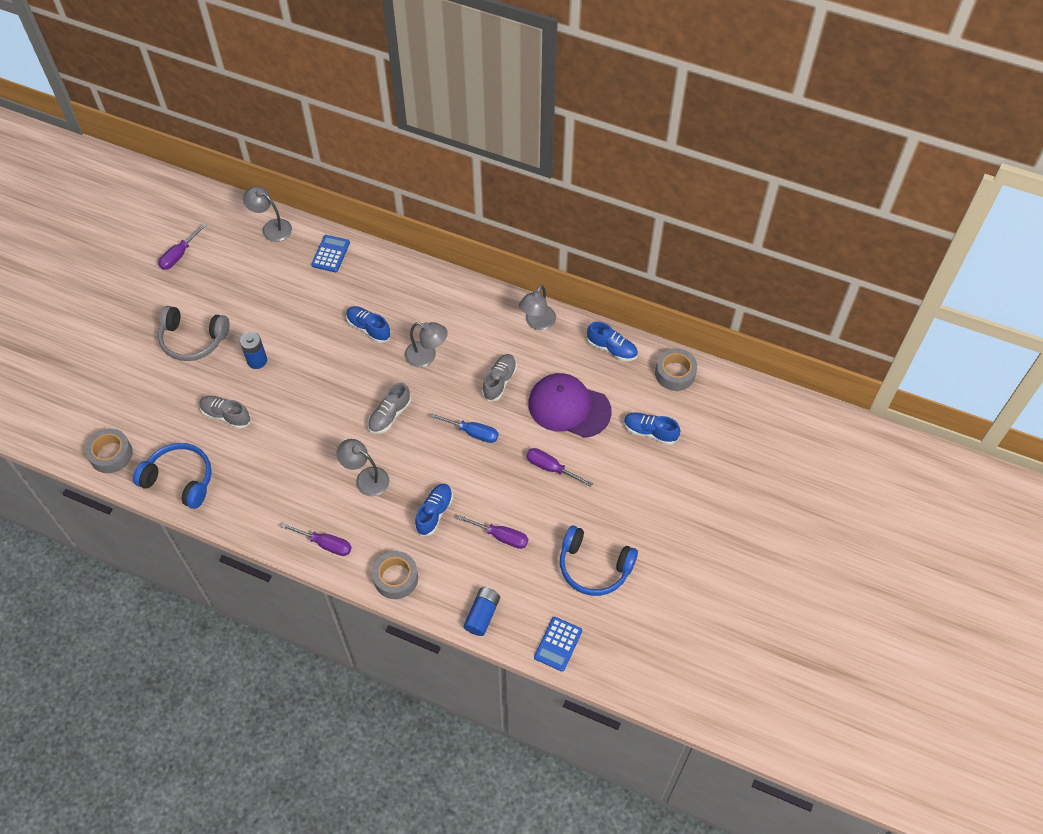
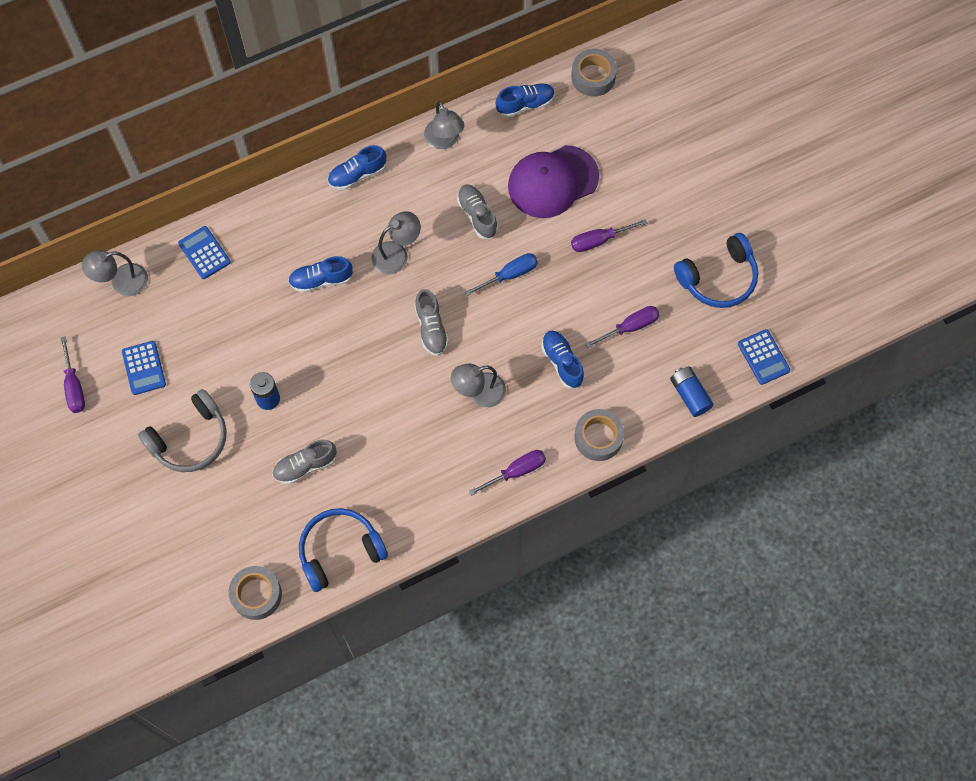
camera: 50 degrees left, 10 degrees up
blue shoe [624,412,680,445] -> blue shoe moved to [328,145,386,190]
none -> blue calculator [122,341,166,395]

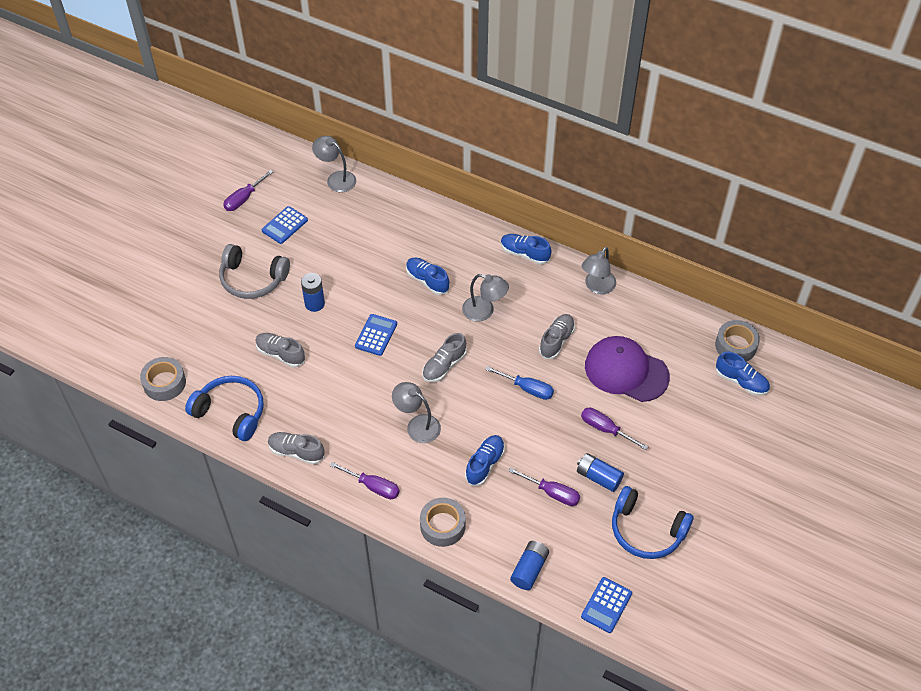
camera: 55 degrees right, 15 degrees down
blue calculator [178,226,231,279] -> blue calculator moved to [355,314,397,356]
blue shoe [495,83,555,117] -> blue shoe moved to [716,352,770,396]
none -> grey shoe [268,432,325,465]
none -> blue battery [577,453,624,492]

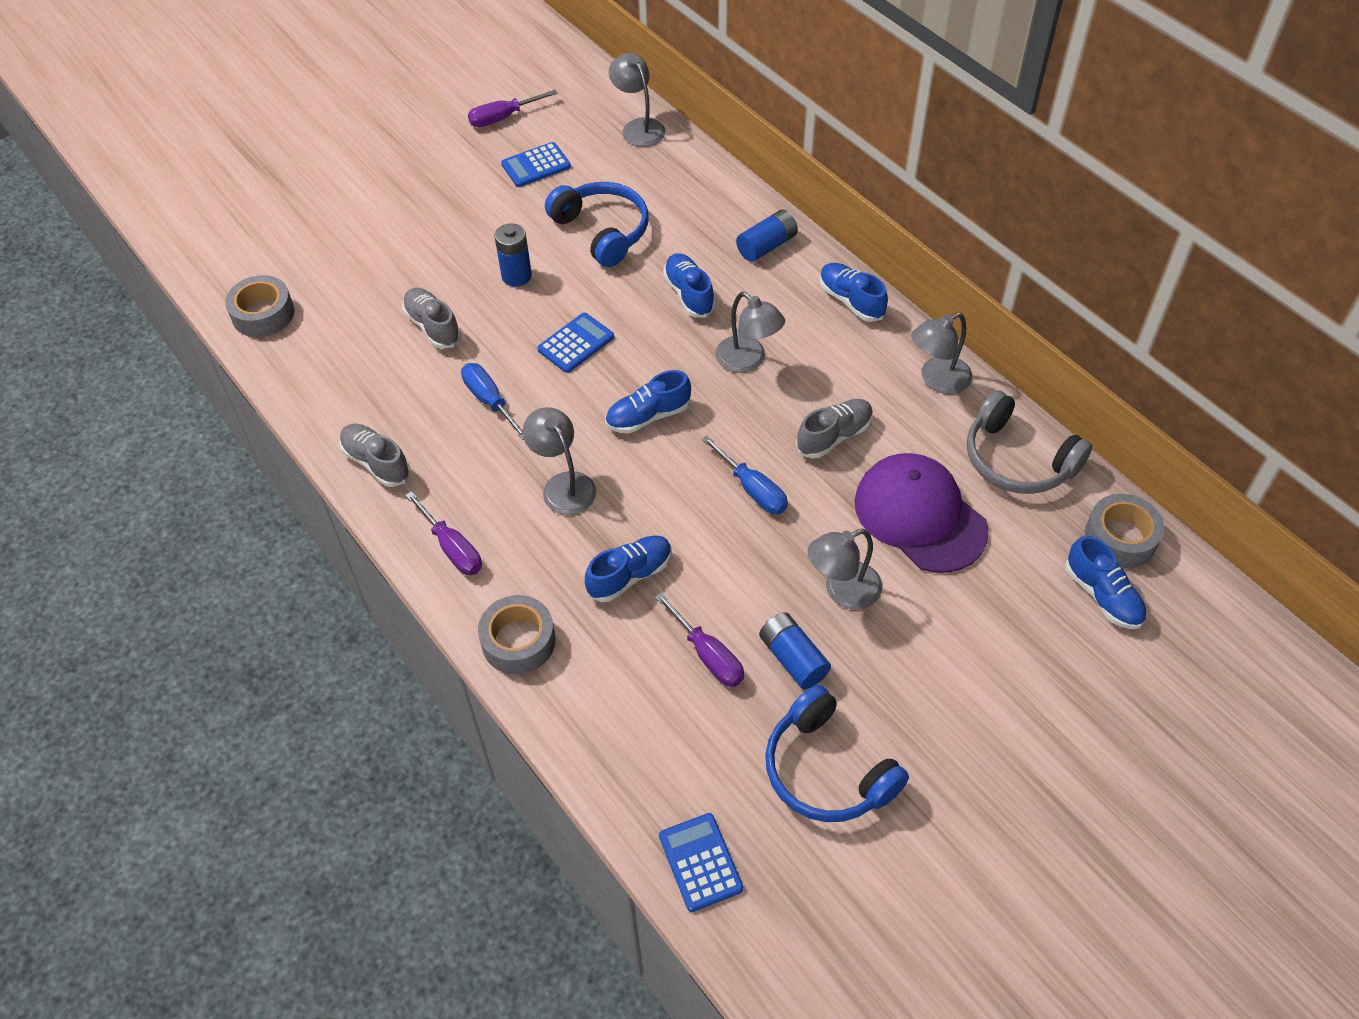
camera: 25 degrees right, 0 degrees up
blue headphones [185,376,264,441] -> blue headphones moved to [545,182,648,267]
grey headphones [219,244,290,299] -> grey headphones moved to [967,390,1092,494]
grey shoe [422,333,467,382] -> blue shoe [605,370,691,433]
blue battery [510,541,549,590] -> blue battery moved to [736,209,798,262]
purple screwdriver [581,407,648,450] -> grey lamp [808,529,882,609]
blue calculator [581,577,632,633] -> blue calculator turned 105 degrees clockwise [659,813,743,912]
none -> blue screwdriver [461,363,524,440]

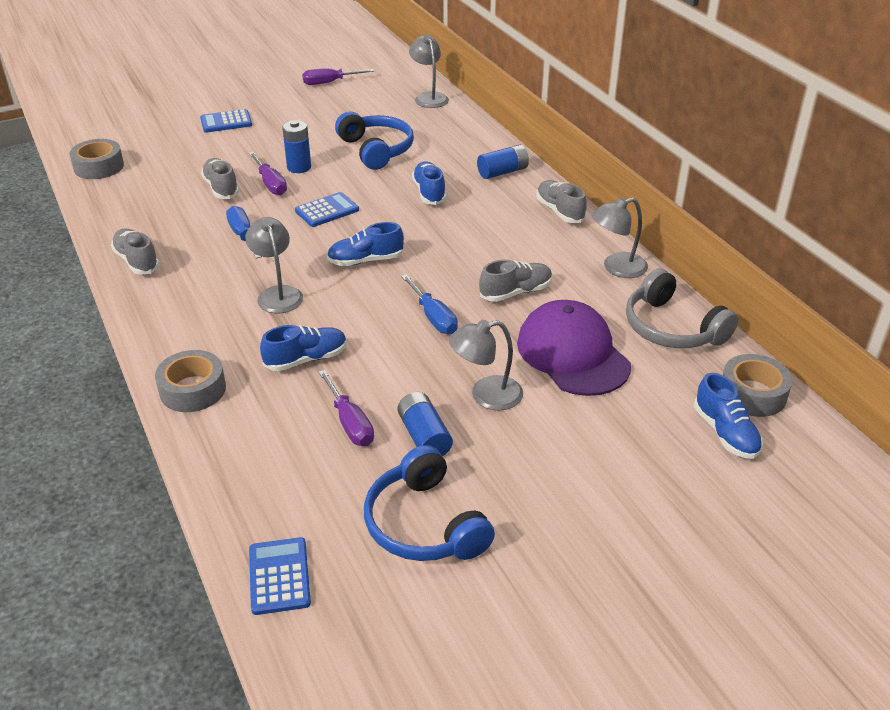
camera: 10 degrees right, 15 degrees down
purple screwdriver [405,491,482,575] -> purple screwdriver moved to [249,152,287,195]
blue calculator [501,142,571,187] -> blue calculator moved to [200,109,252,133]
grey lamp [716,292,785,373] -> none
blue shoe [819,263,888,322] -> grey shoe [536,180,587,223]

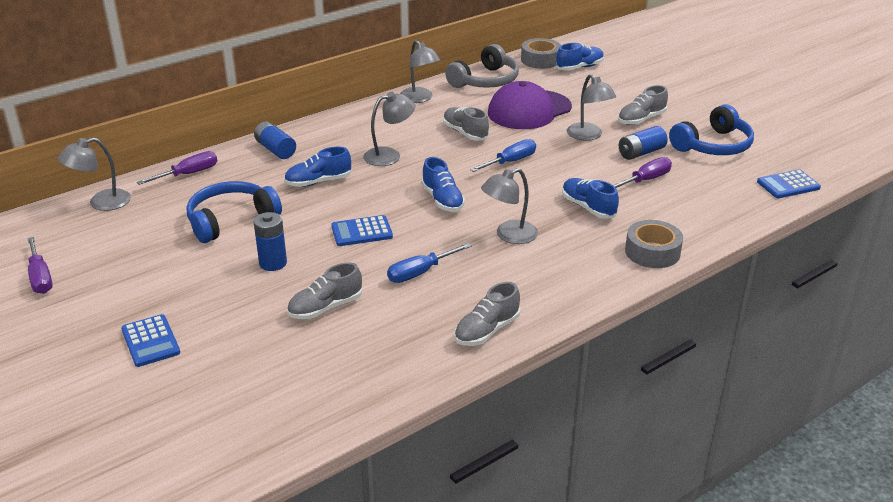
camera: 100 degrees left, 5 degrees down
grey tape [70,139,124,179] -> none
purple screwdriver [249,152,287,195] -> purple screwdriver moved to [137,151,217,185]
blue calculator [295,192,359,227] -> blue calculator turned 60 degrees counterclockwise [331,215,393,246]
grey shoe [536,180,587,223] -> grey shoe moved to [618,85,668,125]
none -> grey lamp [363,92,415,166]

